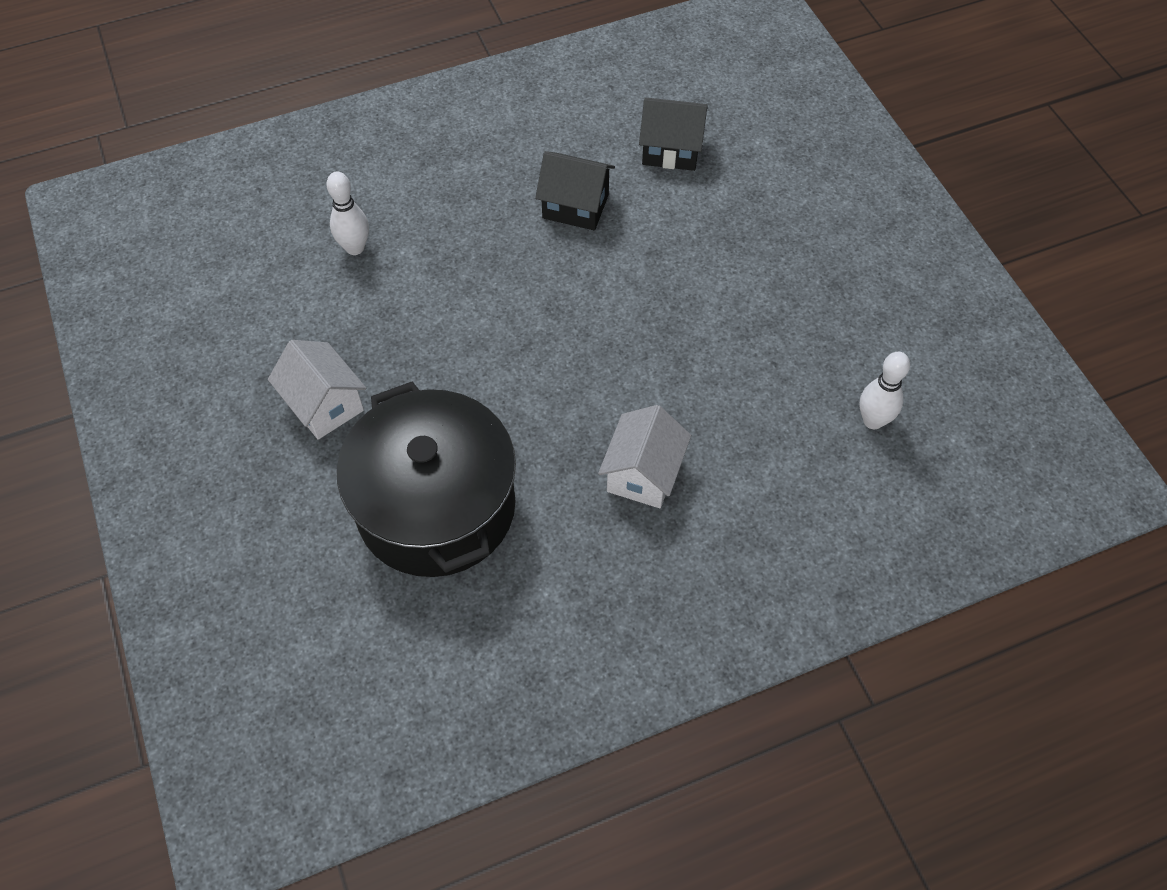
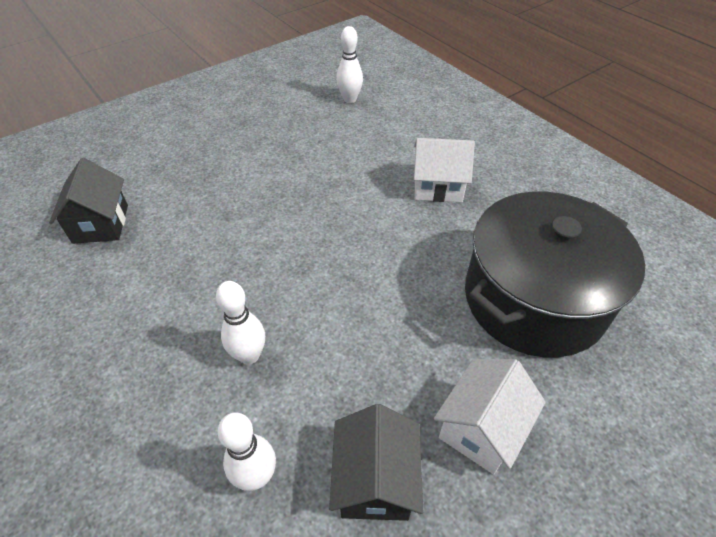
camera: 105 degrees left, 10 degrees down
black house [535,151,615,230] -> black house moved to [329,404,423,521]
none -> white bowling pin [216,281,265,365]

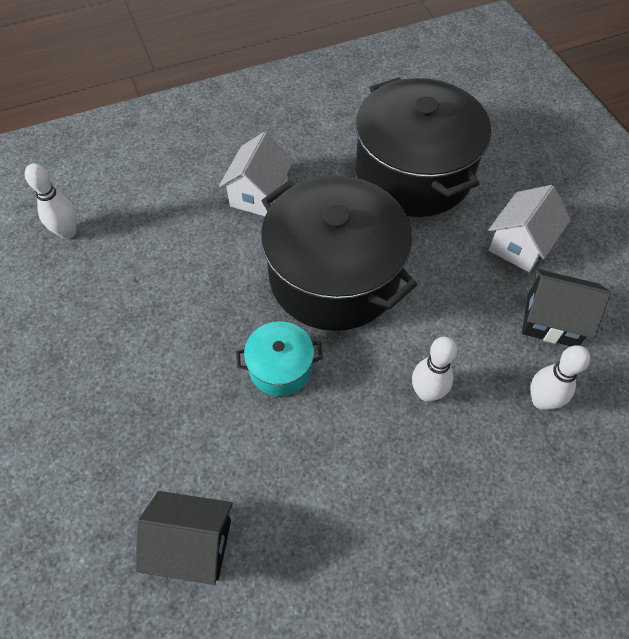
camera: 75 degrees left, 10 degrees up
white house [434,359,546,474] -> white house turned 75 degrees clockwise [489,185,571,272]
none -> turquoise pot [236,321,323,396]
none -> black pot [261,175,417,331]

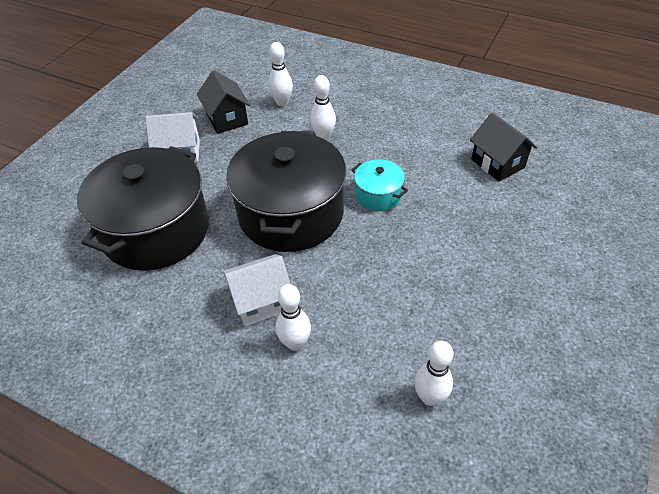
camera: 130 degrees left, 10 degrees down
none -> white bowling pin [276,284,311,351]

